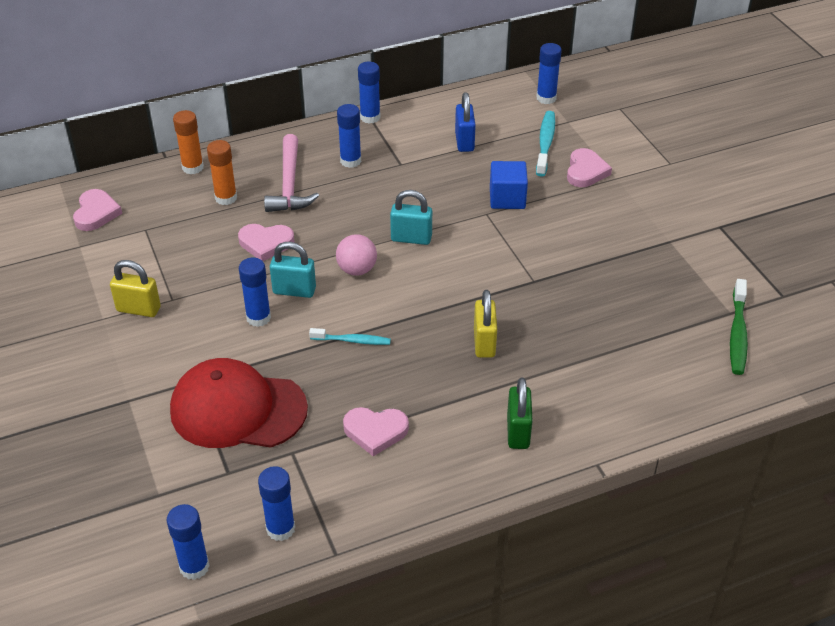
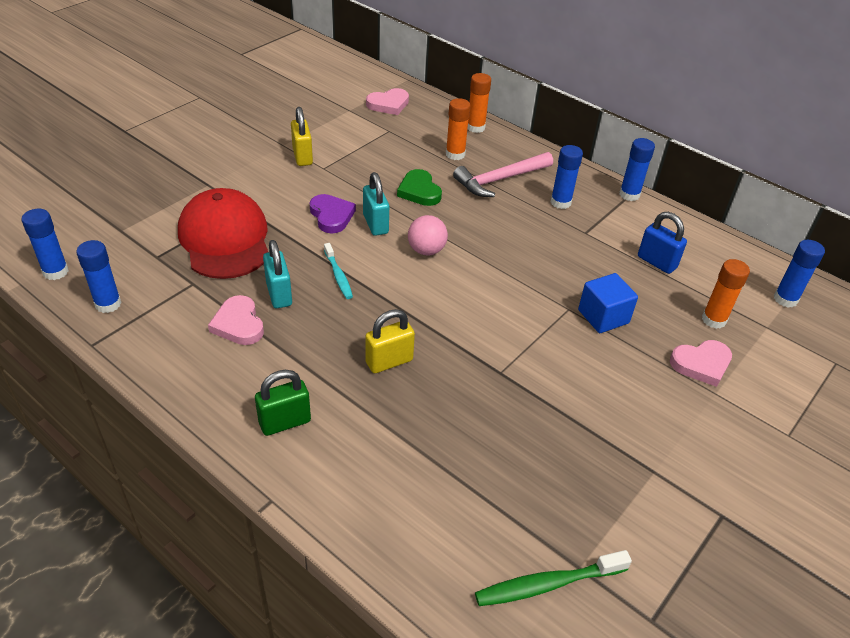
camera: 60 degrees right, 0 degrees up
pink heart [238,224,294,261] -> green heart [397,169,442,206]
blue glue stick [239,258,271,327] -> purple heart [309,194,356,234]
turquoise padlock [390,190,432,245] -> turquoise padlock moved to [263,240,292,308]
blue padlock [455,92,476,152] -> blue padlock turned 75 degrees clockwise [638,212,687,274]
turquoise toothbrush [536,111,555,177] -> orange glue stick [702,259,750,329]

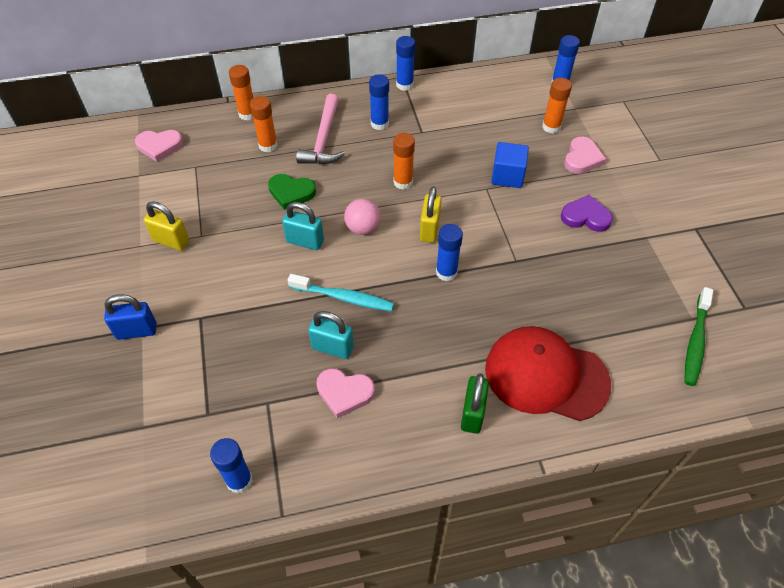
camera: 50 degrees left, 10 degrees up
blue glue stick [22,209,69,280] -> blue glue stick moved to [436,224,463,281]
red cap [178,188,268,279] -> red cap moved to [485,326,611,421]
purple heart [309,194,356,234] -> purple heart moved to [561,195,613,232]
turquoise toothbrush [324,243,353,299] -> turquoise toothbrush [288,274,394,311], size x1.51
yellow padlock [365,309,415,373] -> yellow padlock moved to [420,187,442,243]
pink heart [366,88,409,115] -> pink heart turned 75 degrees clockwise [135,130,183,162]
blue padlock [638,212,687,274] -> blue padlock moved to [104,294,157,340]
none -> orange glue stick [393,133,415,190]

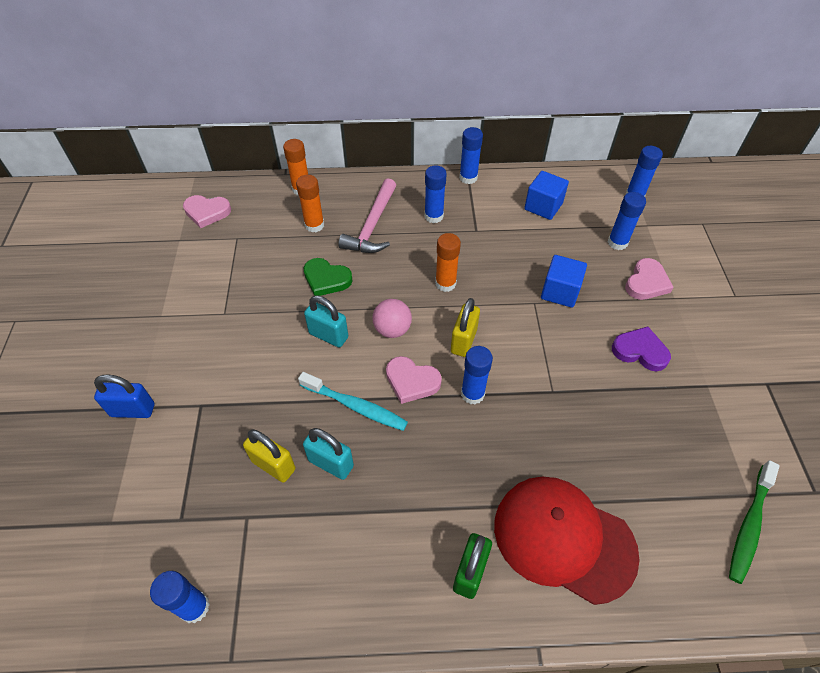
camera: 10 degrees right, 0 degrees up
yellow padlock [144,201,190,251] -> yellow padlock moved to [243,429,295,483]
pink heart [316,368,375,418] -> pink heart moved to [386,356,442,404]
orange glue stick [542,78,572,133] -> blue glue stick [608,192,646,250]
none -> blue cube [524,171,569,220]

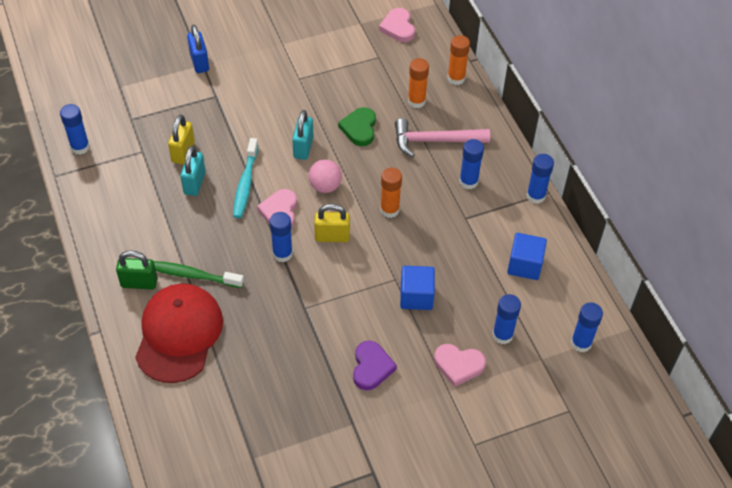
camera: 70 degrees right, 0 degrees up
green toothbrush [729,460,780,584] -> green toothbrush moved to [154,261,244,288]

